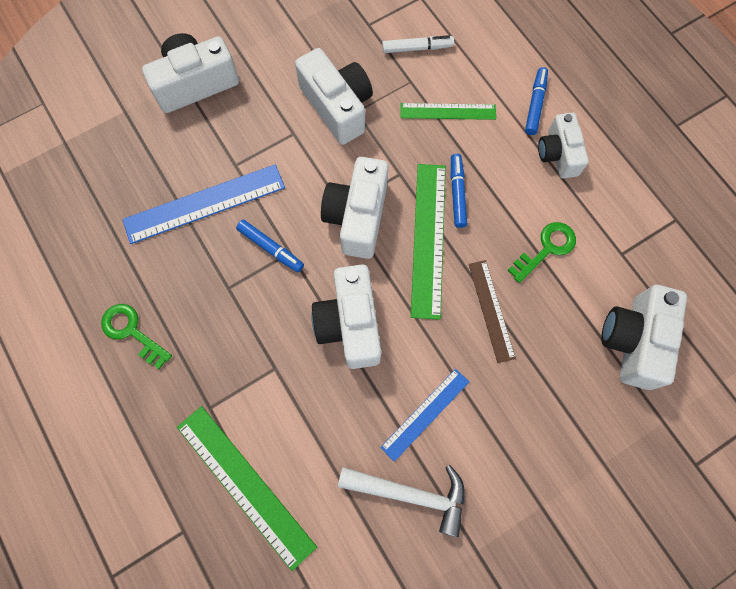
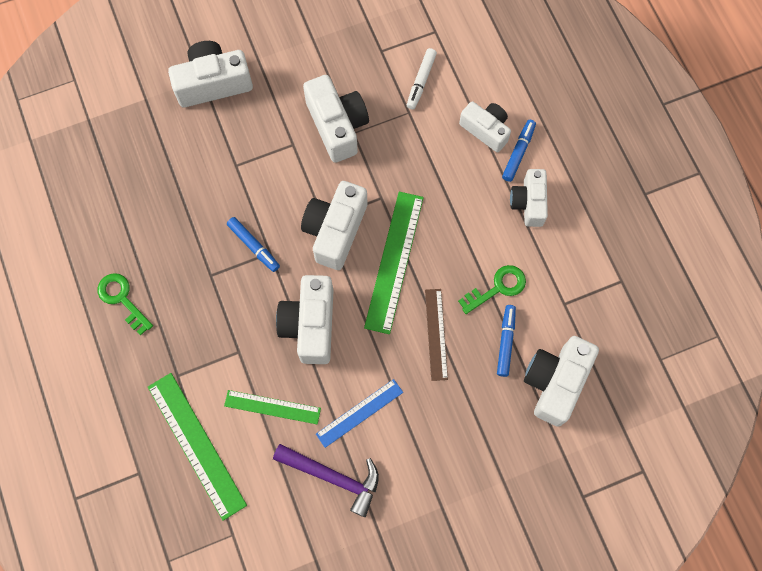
camera: 10 degrees right, 0 degrees up
blue ruler [122,164,285,244] -> none
white hammer [338,465,465,537] -> purple hammer [273,444,379,517]
white marker [382,35,454,53] -> white marker turned 105 degrees clockwise [407,48,437,110]
green ruler [400,103,496,120] -> green ruler moved to [224,390,321,424]
blue marker [451,154,467,228] -> blue marker moved to [497,305,516,377]
none -> white camera [459,101,511,152]

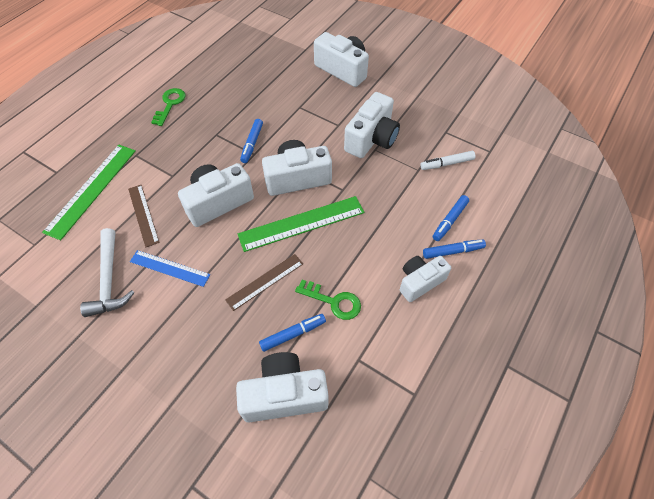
camera: 55 degrees right, 15 degrees down
green ruler [224,390,321,424] -> brown ruler [128,185,160,247]
purple hammer [273,444,379,517] -> white hammer [80,228,134,317]
white camera [459,101,511,152] -> blue marker [433,195,469,241]

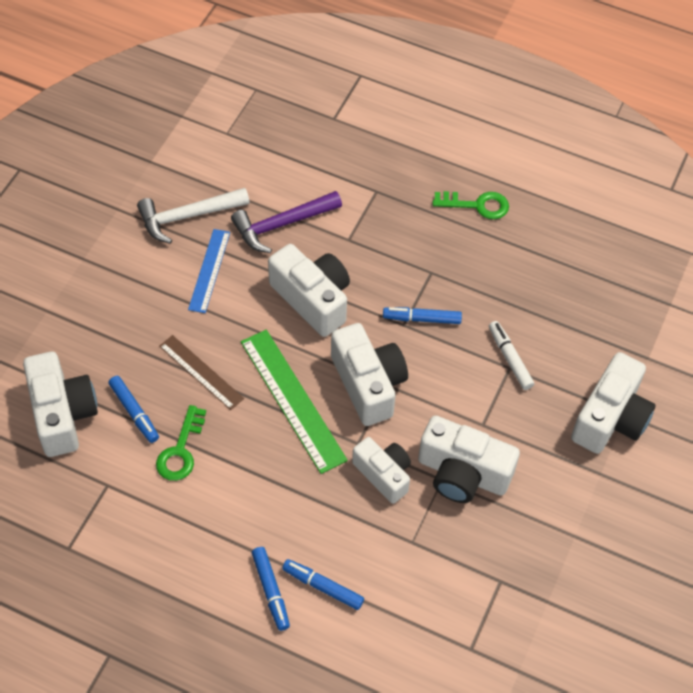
camera: 80 degrees right, 0 degrees up
green ruler [42,145,136,240] -> none
brown ruler [128,185,160,247] -> purple hammer [231,191,342,253]
white camera [400,256,451,302] -> white camera moved to [352,437,411,504]
white marker [420,151,475,170] -> white marker moved to [489,321,534,390]

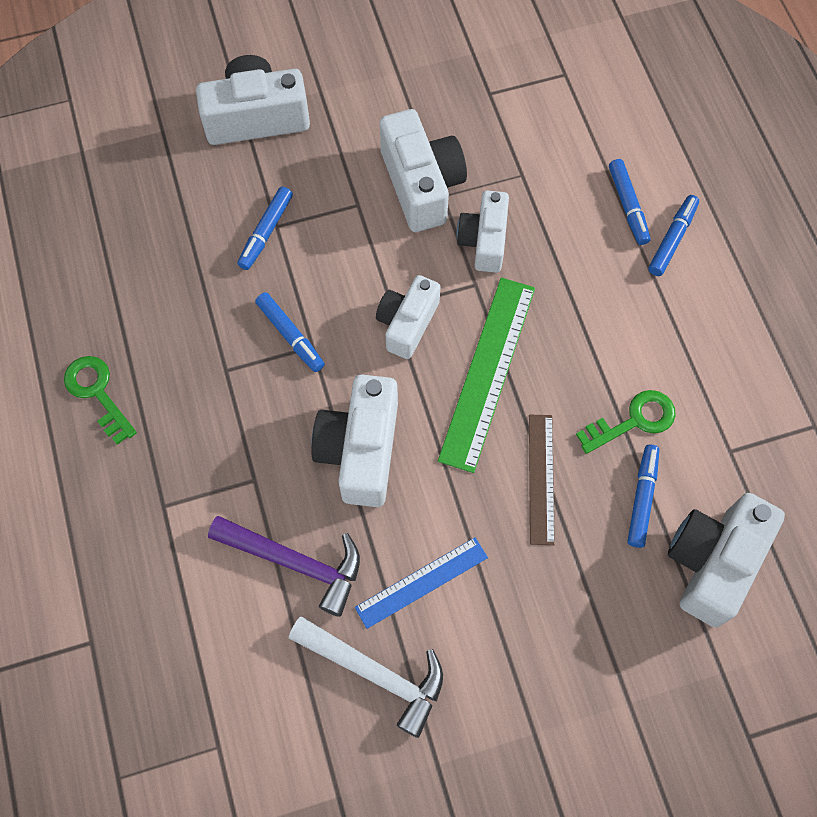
camera: 130 degrees left, 10 degrees up
white camera [331,323,408,426] -> white camera [376,275,440,359], size x0.67
white marker [489,321,534,390] -> blue marker [237,187,293,270]

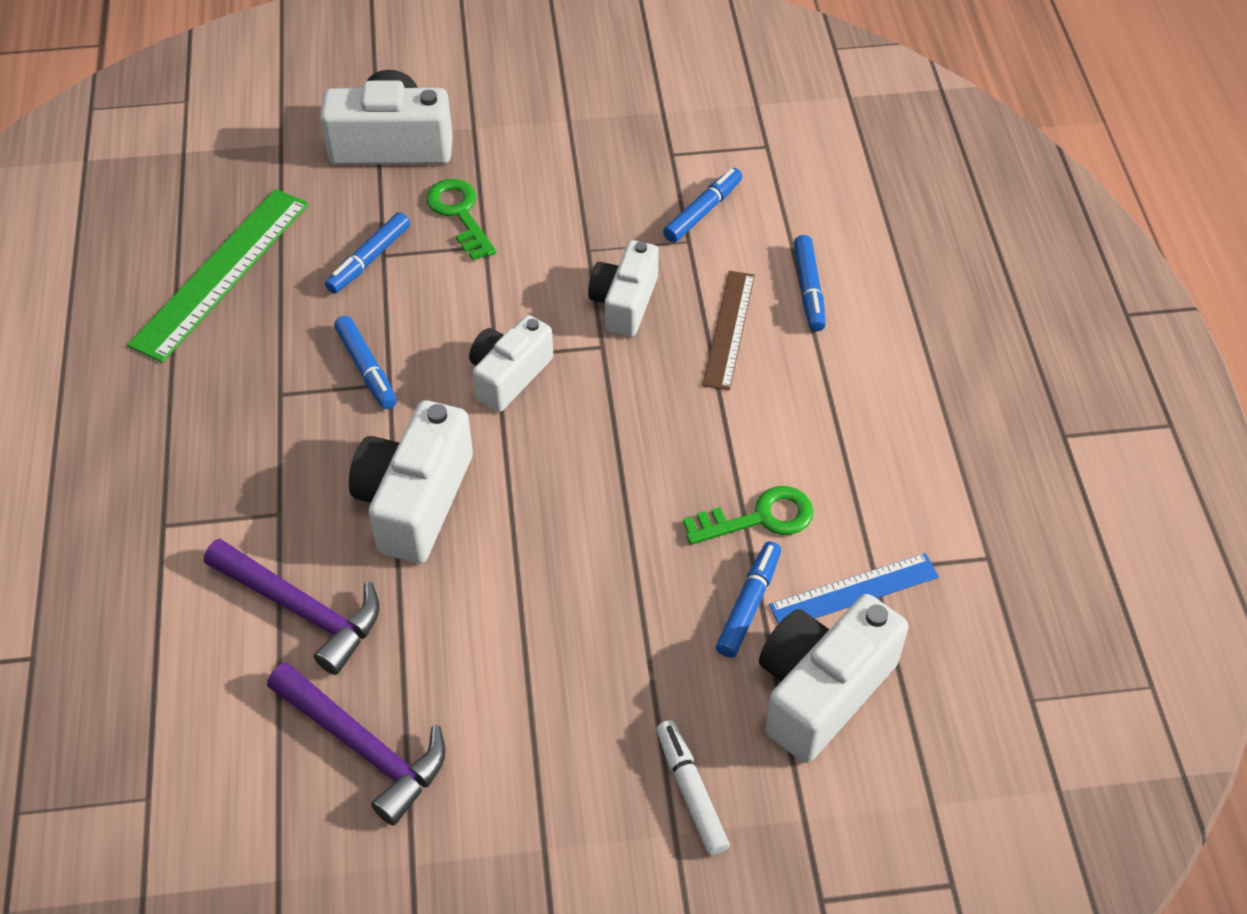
camera: 10 degrees right, 15 degrees down
green key [64,356,137,445] -> green key moved to [426,179,496,261]
white hammer [289,616,443,738] -> purple hammer [267,662,445,826]
blue ruler [355,537,488,629] -> blue ruler moved to [769,553,939,624]
white camera [380,109,467,232] -> none
green ruler [438,278,535,473] -> green ruler moved to [127,189,309,363]
brown ruler [529,415,555,545] -> brown ruler moved to [702,271,755,390]
blue marker [648,195,699,276] -> blue marker moved to [663,168,742,243]
none -> white marker [656,720,730,856]

